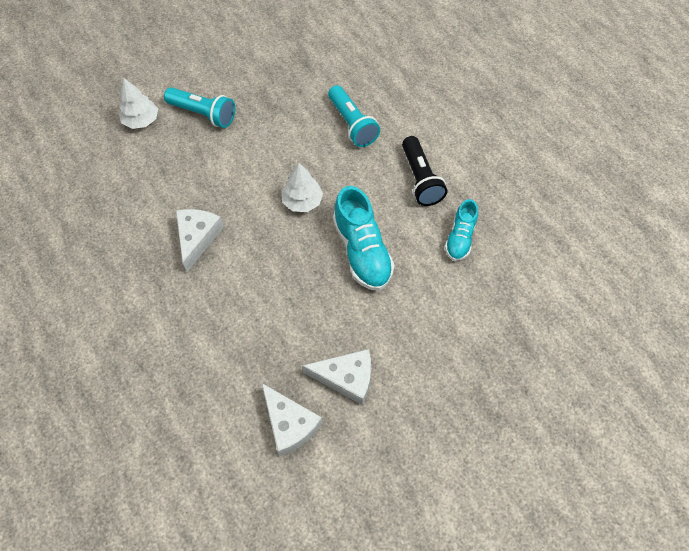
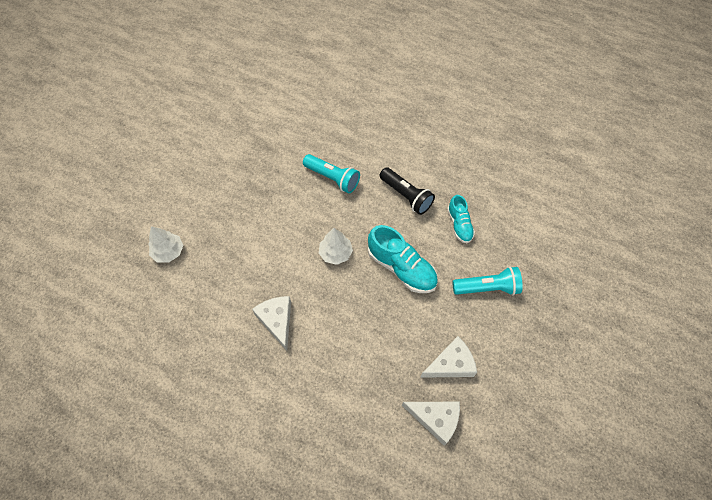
camera: 30 degrees left, 0 degrees up
turquoise flashlight [164,87,235,128] -> turquoise flashlight moved to [452,266,523,295]

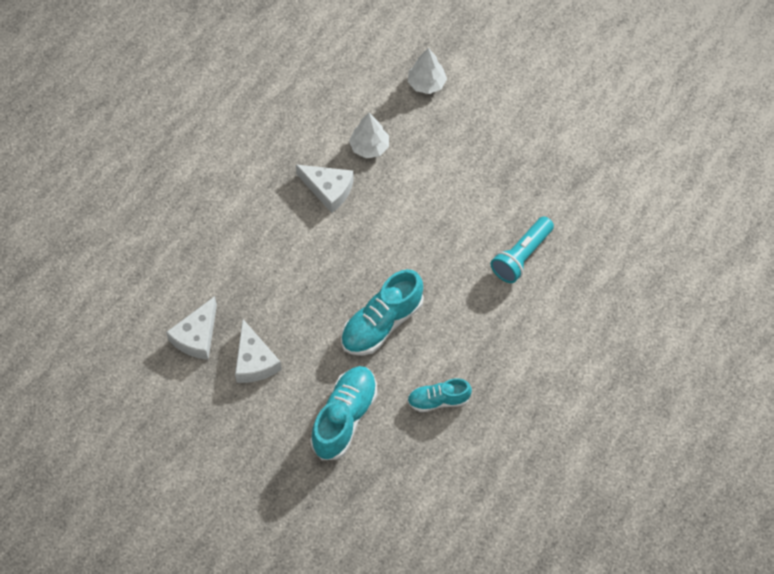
camera: 95 degrees right, 0 degrees up
white cheese [252,296,291,351] -> white cheese turned 45 degrees clockwise [296,165,354,213]
white tree [319,228,353,265] -> white tree moved to [349,113,389,158]
black flashlight [380,167,435,215] -> none
turquoise flashlight [452,266,523,295] -> turquoise shoe [310,366,377,460]

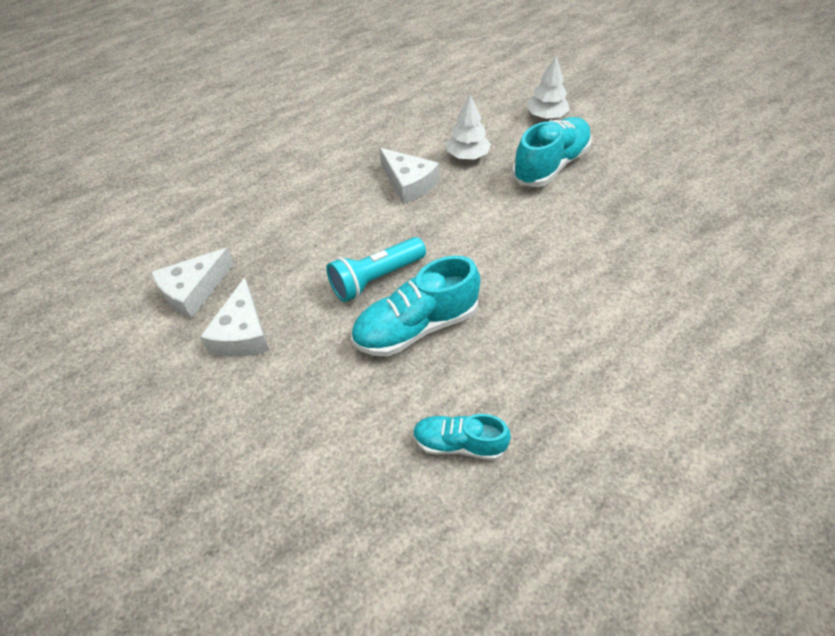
camera: 20 degrees right, 10 degrees down
turquoise shoe [310,366,377,460] -> turquoise shoe moved to [512,117,592,187]
turquoise flashlight [490,217,554,283] -> turquoise flashlight moved to [326,237,426,302]

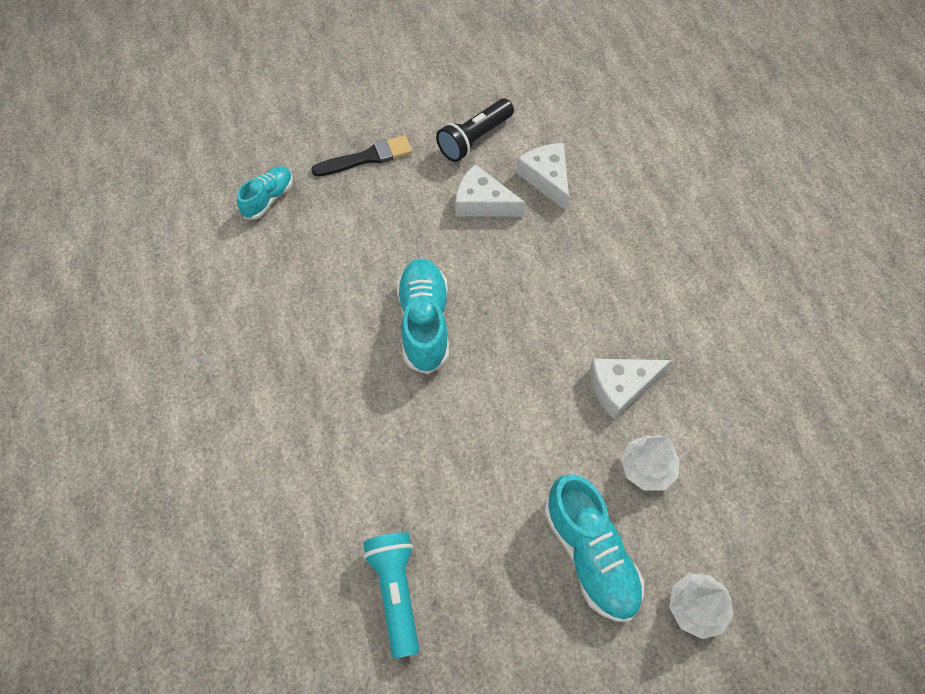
camera: 110 degrees right, 10 degrees up
turquoise flashlight [326,237,426,302] -> turquoise flashlight moved to [363,532,419,659]
turquoise shoe [413,414,511,460] -> turquoise shoe moved to [237,166,293,220]
none -> black brush [311,135,412,177]
none -> black flashlight [436,99,514,162]

